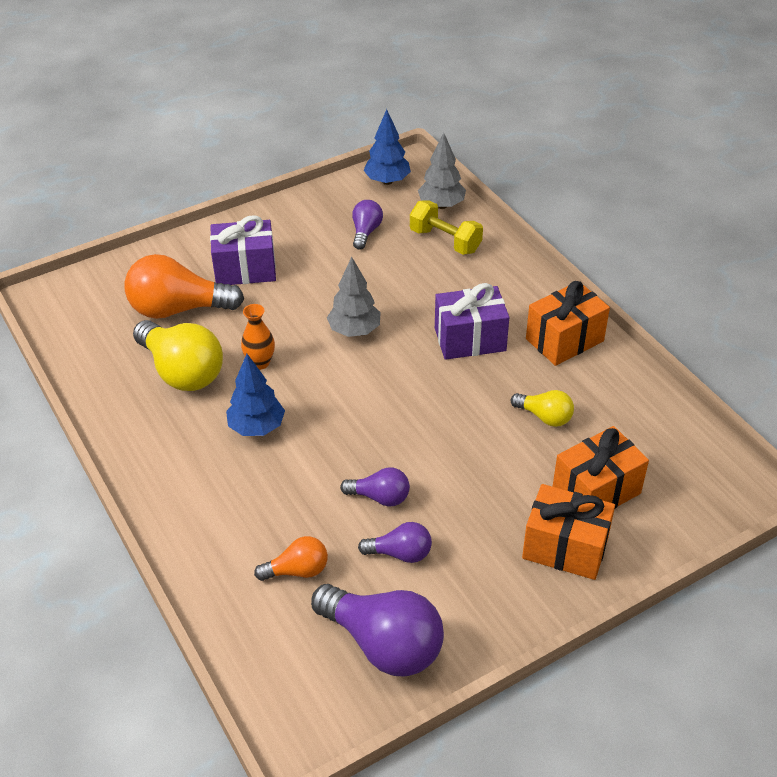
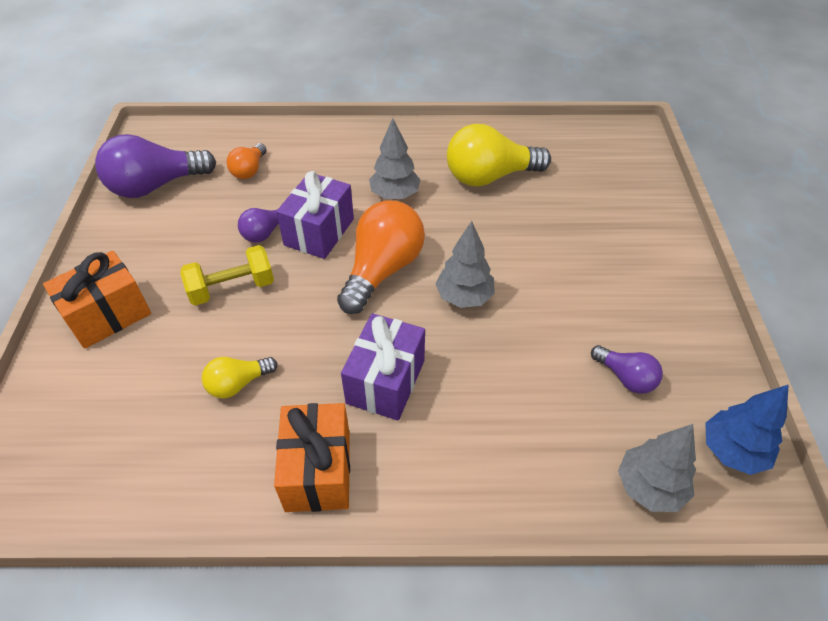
camera: 120 degrees right, 5 degrees up
orange light bulb [125,254,244,319] -> orange light bulb moved to [337,201,425,314]
purple gift [210,215,276,285] -> purple gift moved to [276,171,354,259]
blue tree [226,354,285,436] -> grey tree [369,118,421,200]
orange vase [241,304,275,370] -> none
purple light bulb [358,522,432,563] -> none
yellow dumbbell [410,200,483,255] -> yellow dumbbell moved to [181,245,274,306]
orange gift [552,426,649,508] -> none

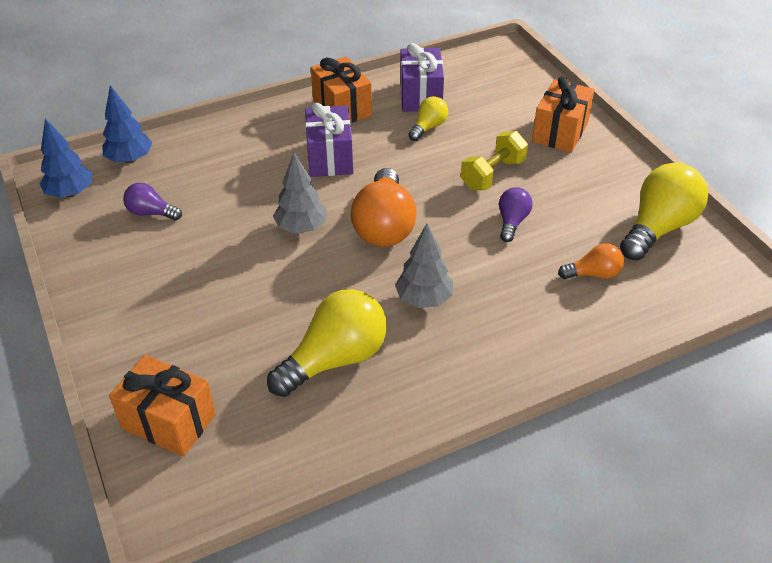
camera: 155 degrees right, 5 degrees down
purple light bulb [95,134,216,198] -> yellow light bulb [620,163,708,260]
orange light bulb [227,143,267,179] -> orange light bulb turned 90 degrees clockwise [558,243,624,279]
purple gift [276,171,354,259] -> purple gift moved to [400,43,444,112]
grey tree [618,424,696,512] -> blue tree [102,85,152,163]
none -> orange gift [109,355,216,457]

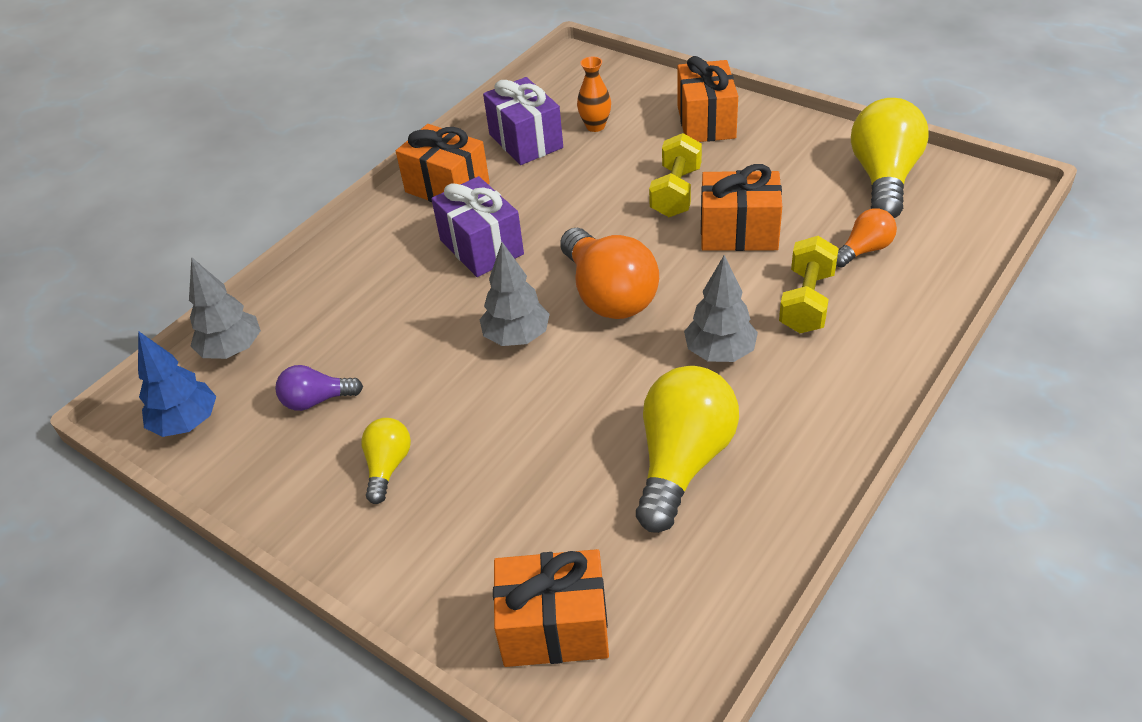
camera: 25 degrees left, 0 degrees up
blue tree [102,85,152,163] -> grey tree [189,257,261,359]
yellow light bulb [408,96,448,141] -> yellow light bulb moved to [361,418,411,504]
purple light bulb [499,187,533,242] -> orange gift [701,164,782,251]
none -> orange vase [577,56,611,132]
none -> yellow dumbbell [779,236,839,333]

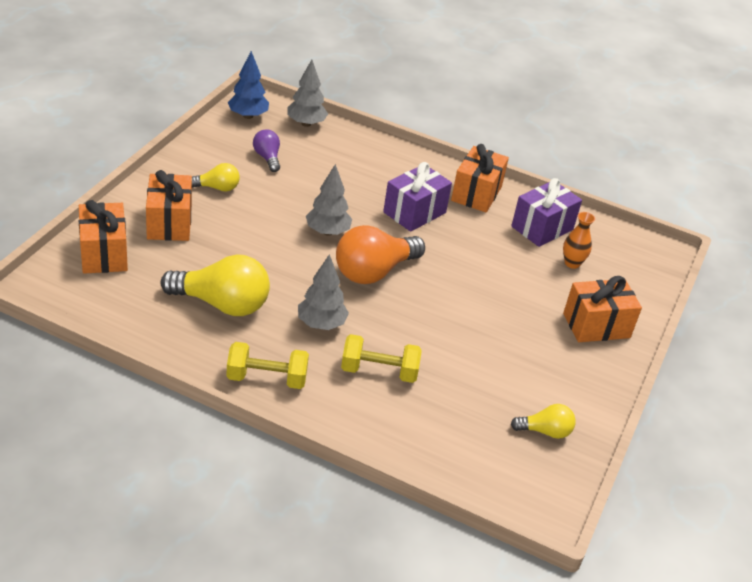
camera: 70 degrees right, 5 degrees down
yellow dumbbell [649,133,702,217] -> yellow dumbbell moved to [226,342,309,389]
orange gift [701,164,782,251] -> orange gift moved to [146,170,192,241]
orange light bulb [836,208,897,268] -> none
yellow light bulb [851,98,929,218] -> yellow light bulb [511,404,576,439], size x0.52

